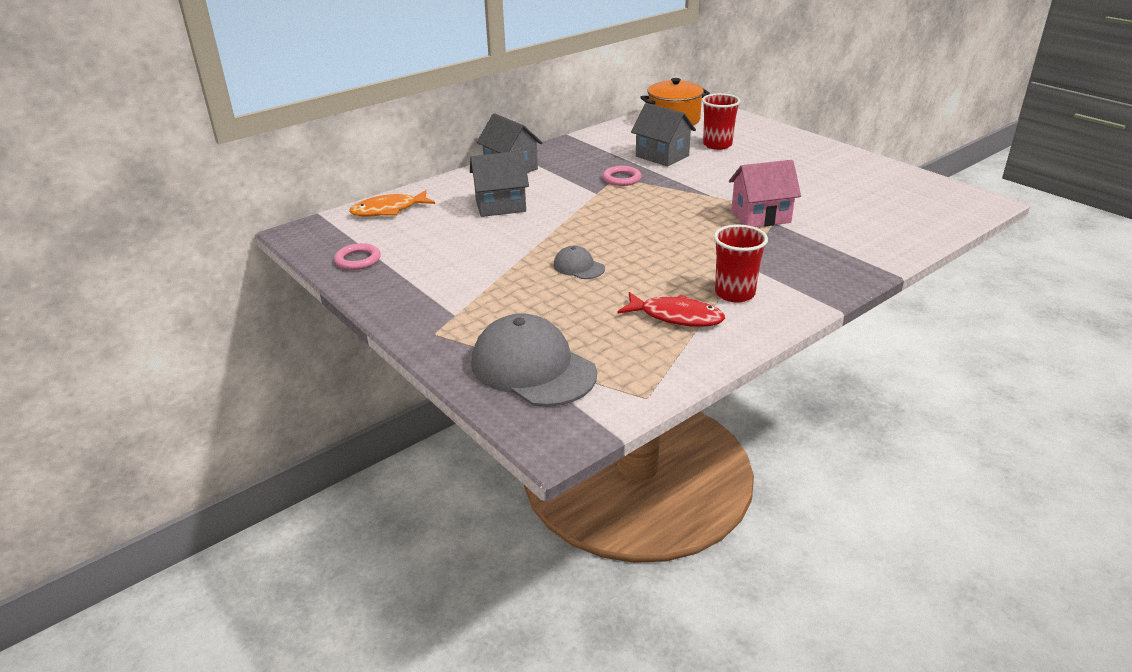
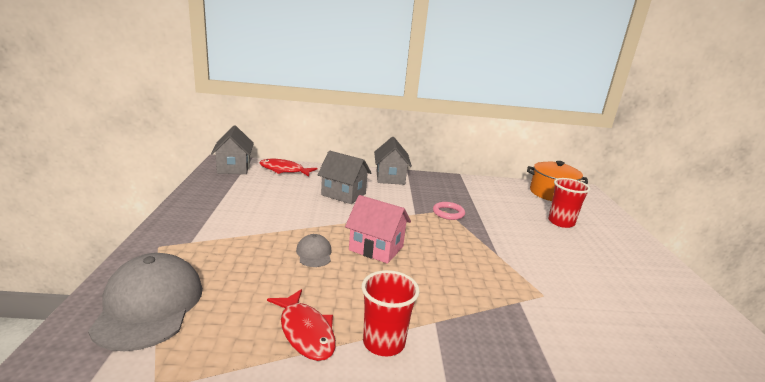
camera: 35 degrees right, 10 degrees down
pink ring [334,243,381,270] -> none
orange fish [349,190,435,216] -> red fish [260,159,317,177]
grey house [631,103,696,167] -> grey house moved to [211,125,254,174]
pink house [729,160,801,227] -> pink house moved to [345,195,411,264]

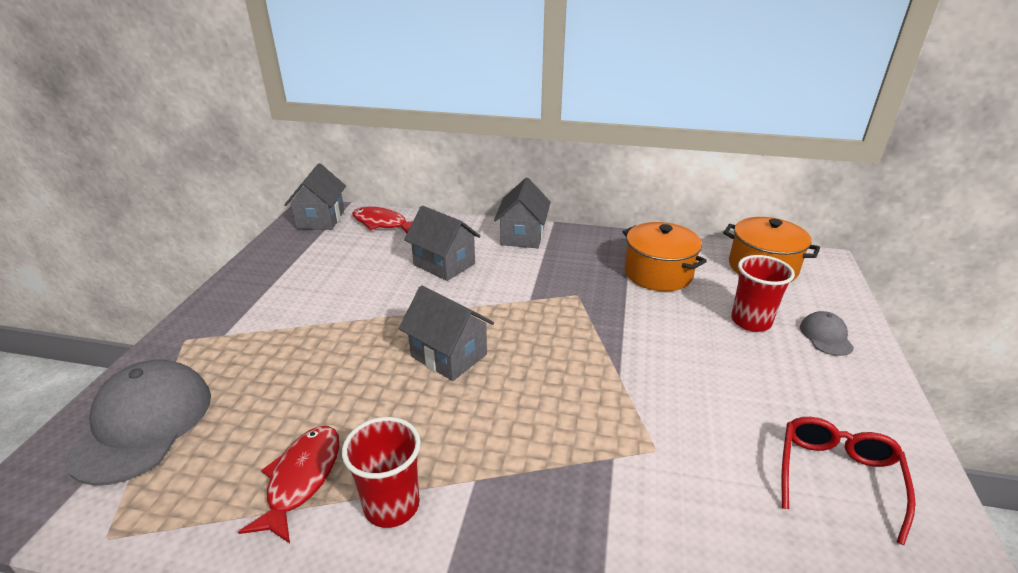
camera: 15 degrees right, 10 degrees up
red fish [267,289,336,361] -> red fish turned 150 degrees counterclockwise [238,426,339,543]
grey cap [296,234,331,267] -> grey cap moved to [800,311,854,356]
pink house [345,195,411,264] -> grey house [399,286,494,381]
pink ring [433,202,465,220] -> none
none -> orange pot [623,222,707,291]
none -> red glasses [782,417,916,545]

